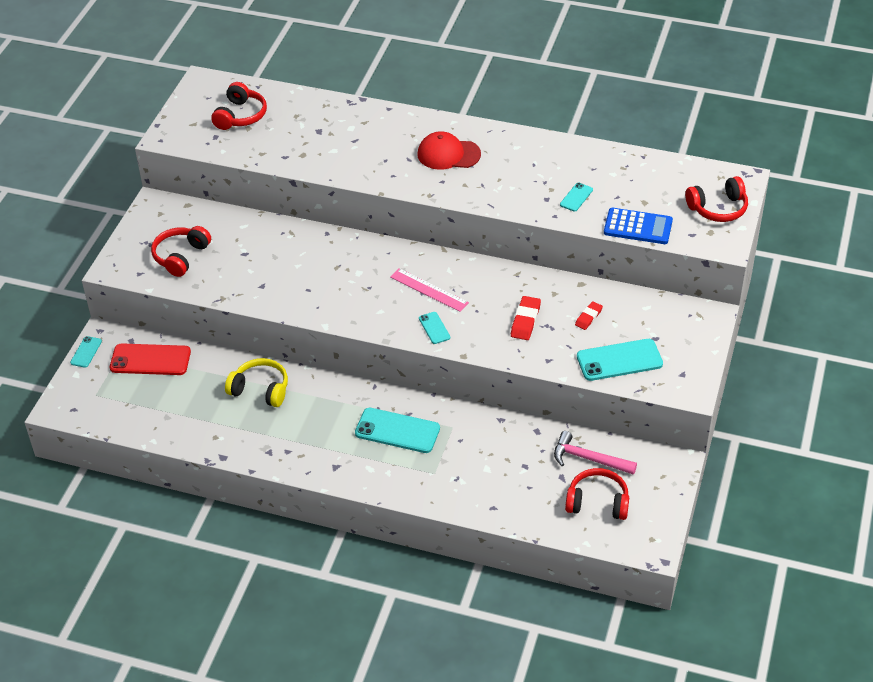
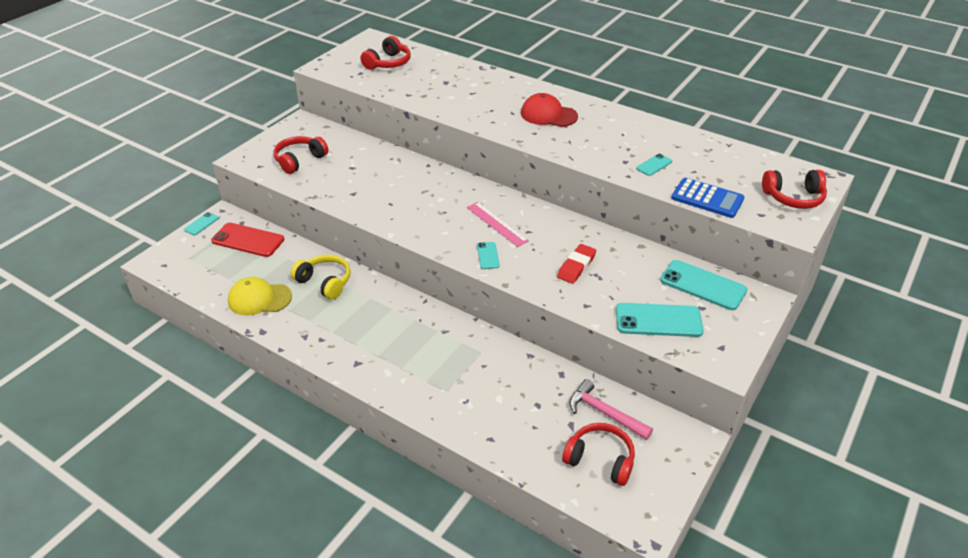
camera: 15 degrees right, 5 degrees down
turquoise phone [355,408,440,453] -> turquoise phone moved to [660,260,747,310]
red eraser [575,301,603,330] -> none
none -> yellow cap [228,277,292,316]

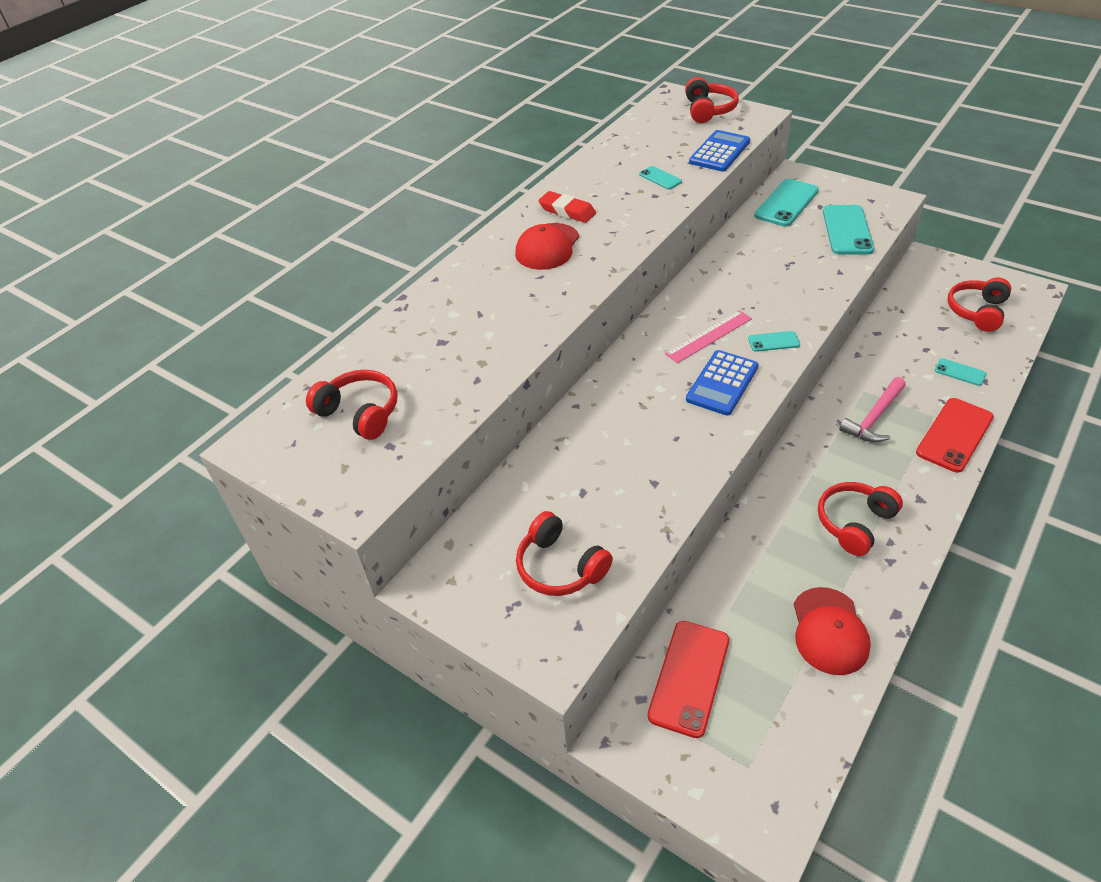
camera: 85 degrees left, 5 degrees up
turquoise phone [184,212,219,235] -> turquoise phone moved to [935,358,987,386]
yellow cap [228,277,292,316] -> red cap [794,587,871,675]
yellow headphones [291,255,351,299] -> none
red eraser [557,244,596,284] -> red eraser moved to [538,191,596,223]
pink hammer [569,379,653,440] -> pink hammer moved to [839,377,906,443]
none -> blue calculator [686,350,759,416]
none -> red headphones [818,482,903,556]
none -> red phone [916,398,994,473]

